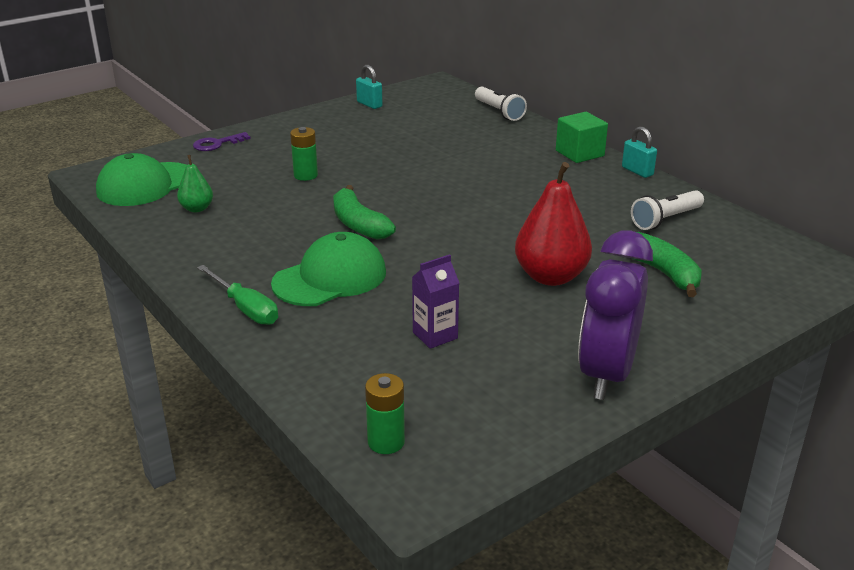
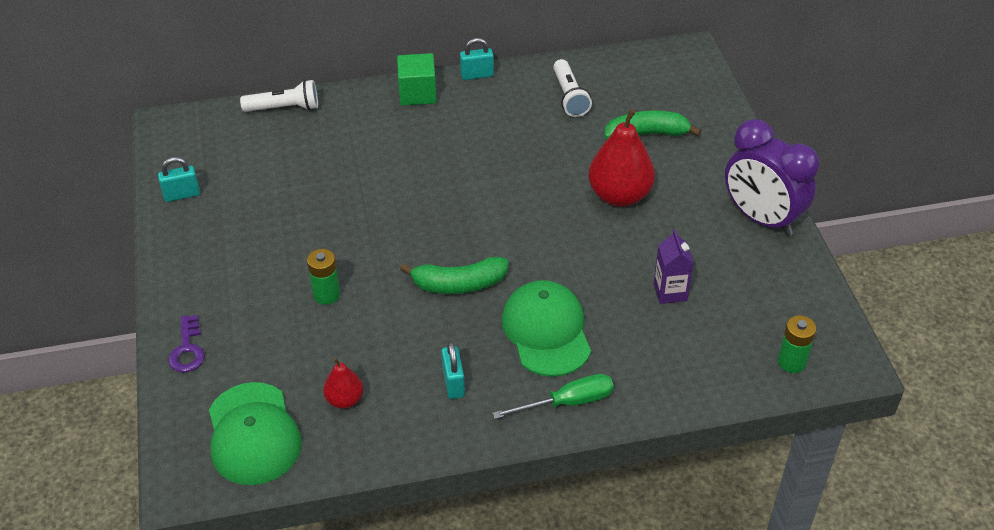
camera: 65 degrees left, 15 degrees up
green pear [177,155,213,212] -> red pear [323,357,363,409]
none -> turquoise padlock [441,342,465,399]

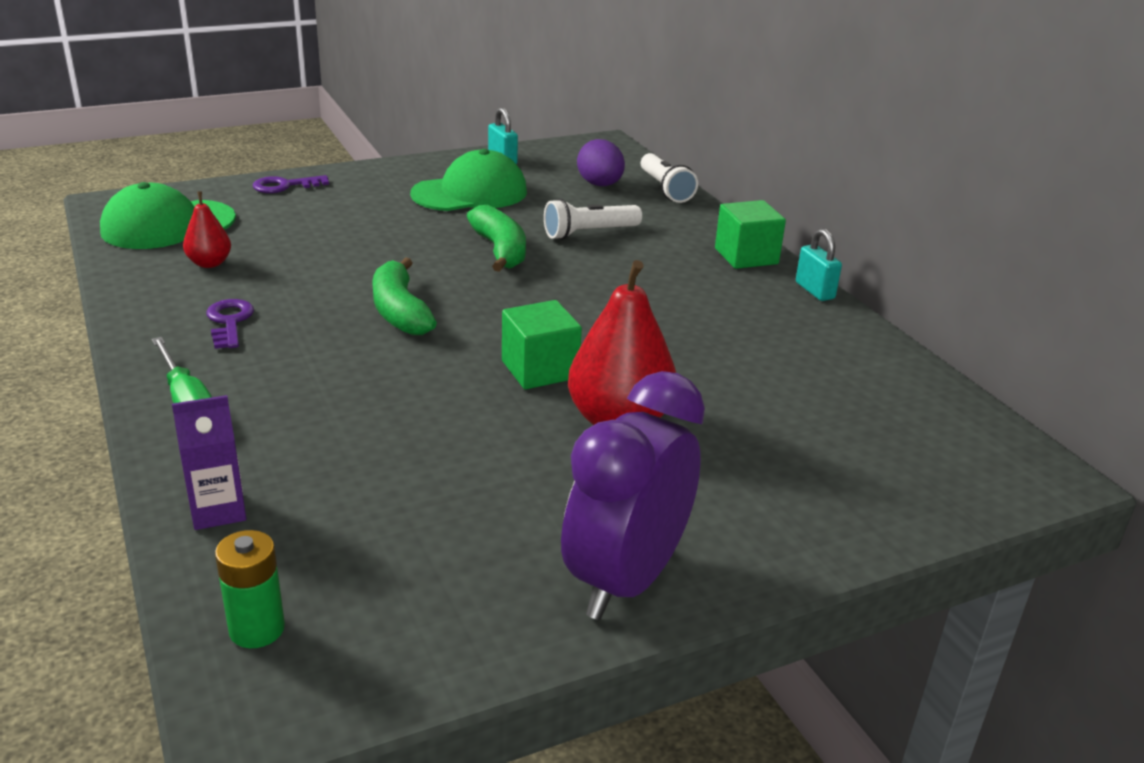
camera: 75 degrees right, 15 degrees down
green battery [307,249,340,305] -> none
turquoise padlock [441,342,465,399] -> purple key [206,299,254,349]
green cap [501,280,591,377] -> green cap moved to [410,149,527,211]
white flashlight [553,59,592,117] -> white flashlight moved to [544,199,642,240]
green banana [604,110,701,140] -> green banana moved to [467,205,526,272]
purple carton [654,230,693,304] -> purple carton moved to [172,395,246,530]
none -> green cube [502,300,582,389]
none -> purple egg [577,139,625,186]

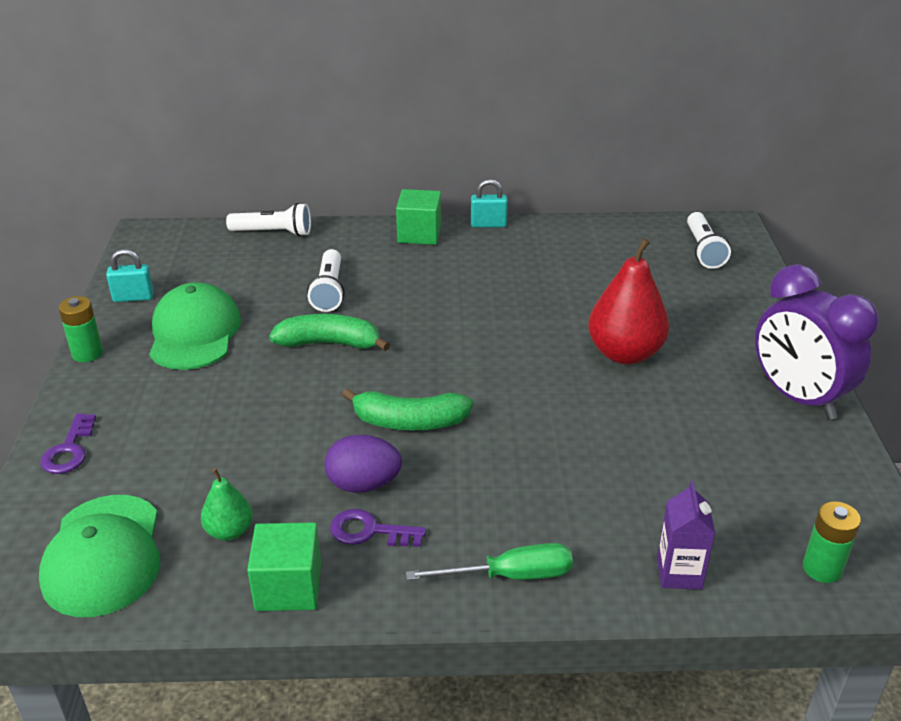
camera: 65 degrees left, 5 degrees up
red pear [183,191,231,268] -> green pear [201,468,253,541]
green cube [502,300,582,389] -> green cube moved to [247,522,321,611]
purple egg [577,139,625,186] -> purple egg moved to [325,435,402,493]
none -> green battery [58,296,103,362]
none -> white flashlight [687,212,731,269]

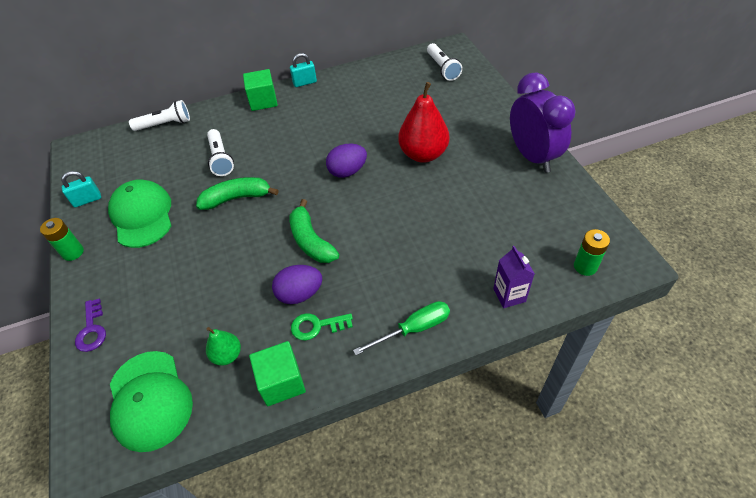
camera: 15 degrees left, 15 degrees up
purple key [330,509,426,547] -> green key [291,313,353,341]
green banana [342,388,473,430] -> green banana turned 75 degrees clockwise [289,199,339,263]
purple clock [755,264,879,420] -> purple clock turned 150 degrees counterclockwise [510,72,576,173]
none -> purple egg [326,143,367,178]

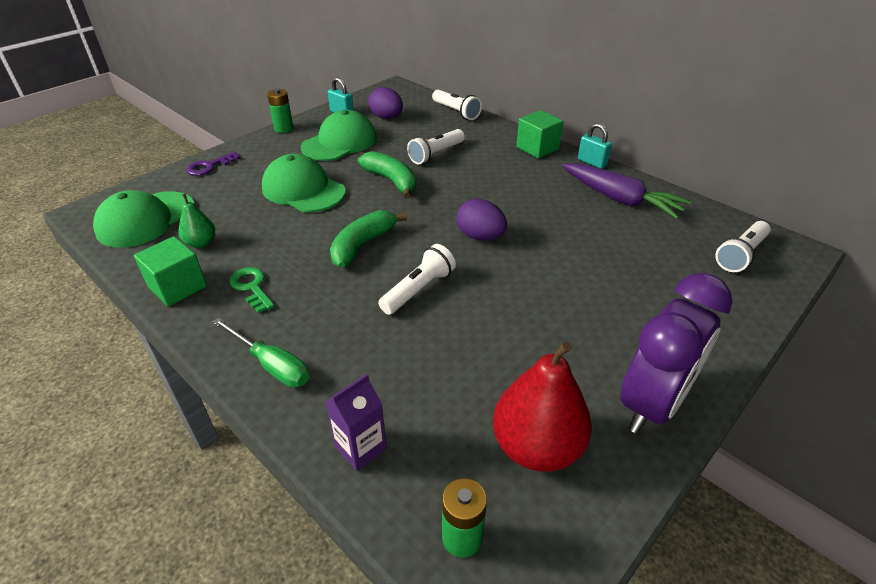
camera: 60 degrees right, 10 degrees down
purple egg [272,265,323,304] -> purple egg moved to [368,87,403,119]
red pear [398,82,449,163] -> red pear moved to [493,341,592,472]
none -> green cap [262,154,346,212]
none -> white flashlight [378,244,456,315]
none -> purple carrot [562,163,691,219]

